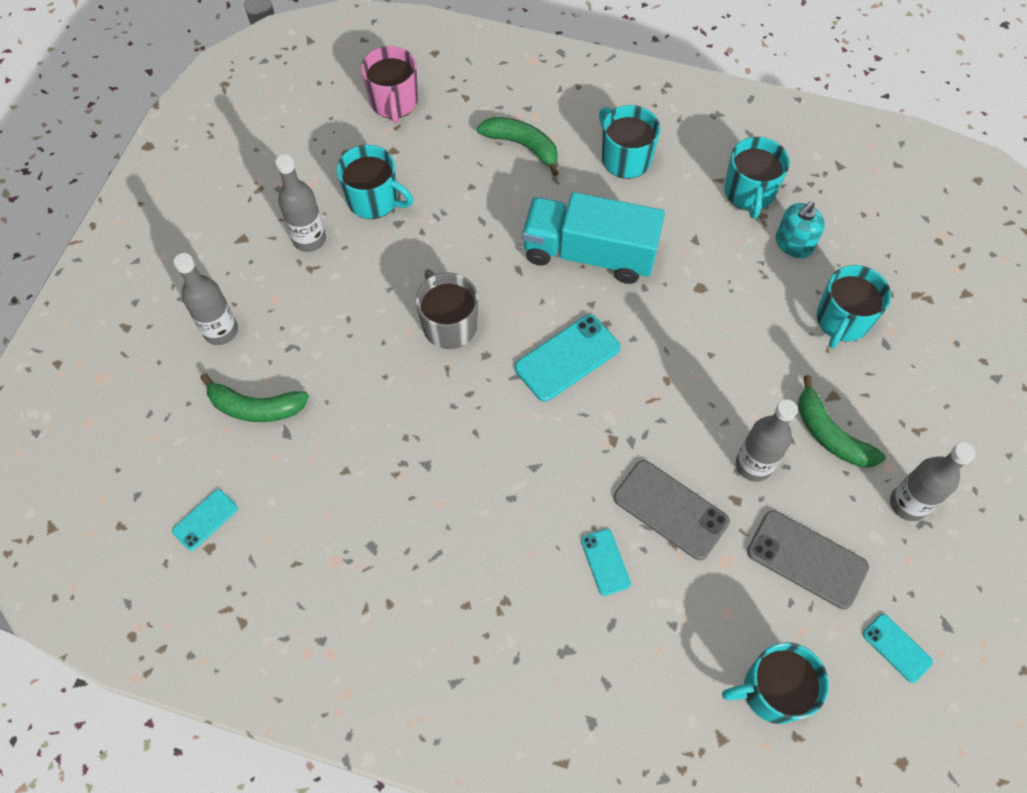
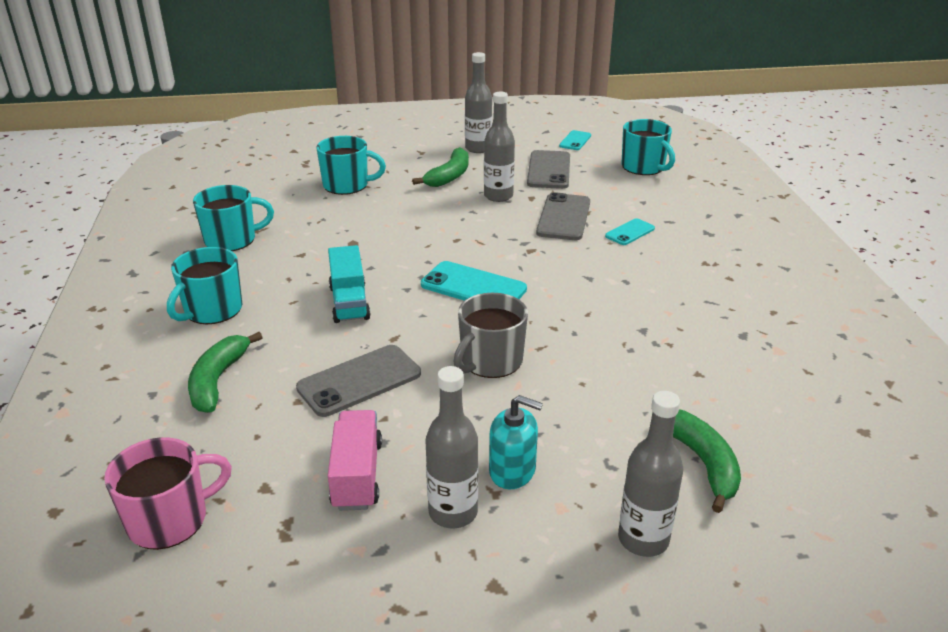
camera: 115 degrees left, 30 degrees down
turquoise phone [172,489,238,551] -> none
turquoise mug [337,145,413,219] -> pink truck [328,410,382,511]
turquoise truck [522,192,665,284] -> turquoise truck [328,245,371,323], size x0.61
turquoise soap dispenser [776,201,825,258] -> turquoise soap dispenser moved to [489,395,543,489]
none -> grey phone [296,345,421,417]

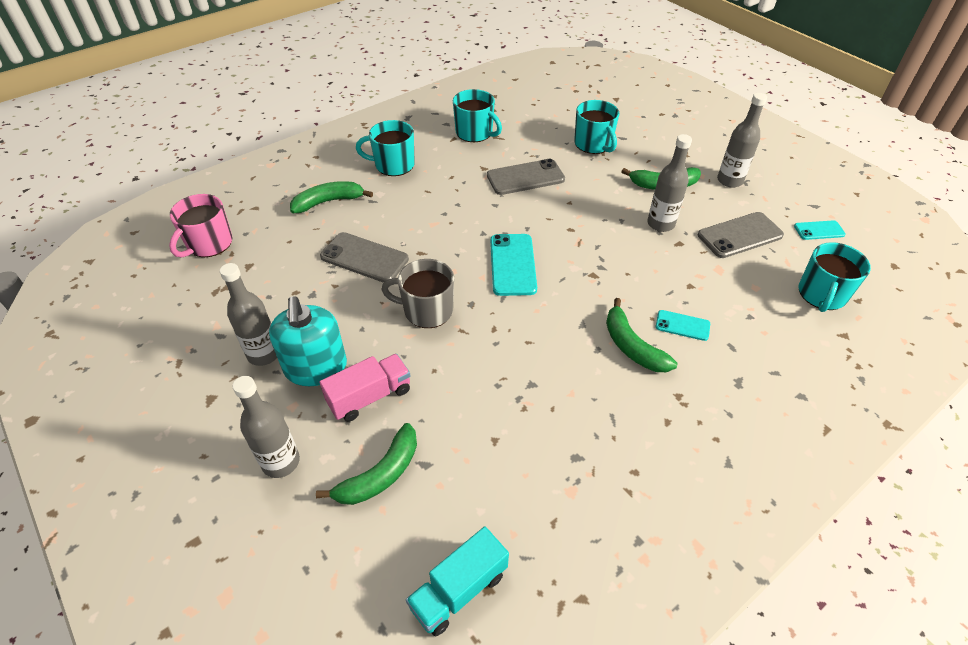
camera: 60 degrees right, 15 degrees up
pink mug [104,437,232,550] -> pink mug turned 90 degrees clockwise [169,194,233,258]
turquoise truck [328,245,371,323] -> turquoise truck moved to [406,526,509,637]
pink truck [328,410,382,511] -> pink truck moved to [319,354,410,422]
turquoise soap dispenser [489,395,543,489] -> turquoise soap dispenser [269,296,347,386], size x1.52
grey phone [536,192,590,240] -> grey phone moved to [487,159,565,195]
none -> green banana [606,298,677,372]

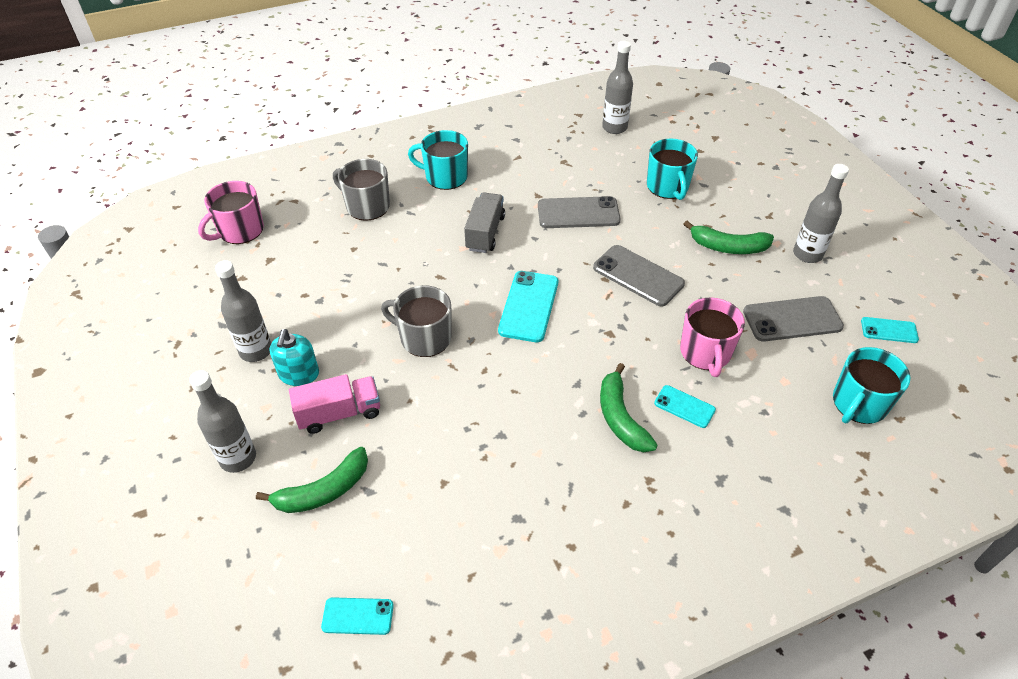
camera: 15 degrees right, 0 degrees up
turquoise soap dispenser [269,296,347,386] -> turquoise soap dispenser [269,329,319,386], size x0.66
green banana [290,181,373,213] -> grey mug [333,159,390,221]
grey phone [320,232,409,283] -> grey phone moved to [593,245,685,306]
turquoise truck [406,526,509,637] -> turquoise phone [321,597,394,635]
turquoise mug [453,89,502,142] -> none
grey bottle [647,134,692,232] -> grey bottle moved to [602,41,633,134]
none -> grey truck [464,192,505,253]
none -> pink mug [680,297,745,377]

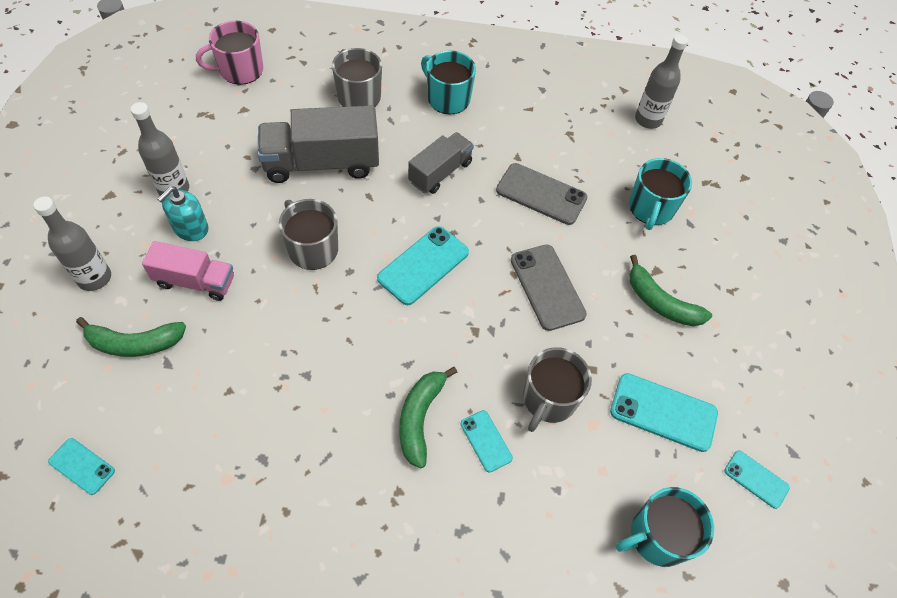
camera: 25 degrees right, 10 degrees up
pink mug [680,297,745,377] -> grey mug [523,347,592,432]
grey phone [743,296,844,342] -> turquoise phone [610,373,718,452]
grey bottle [793,164,849,263] -> none
none -> grey truck [258,105,379,183]

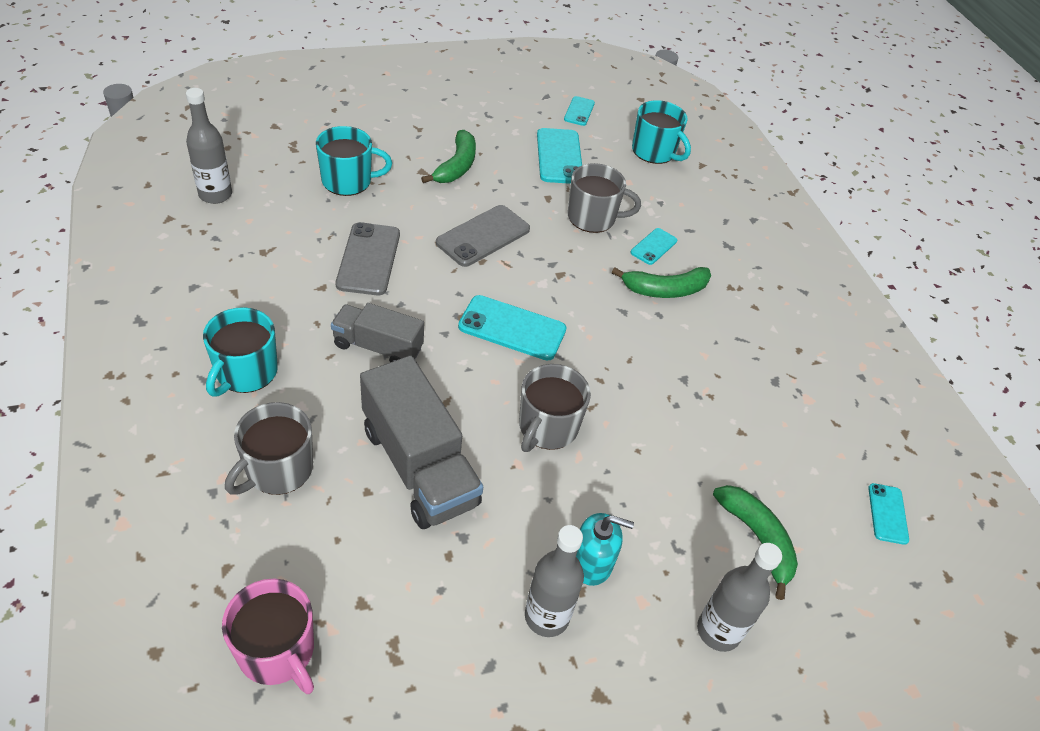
camera: 115 degrees left, 10 degrees down
pink truck [142,241,234,301] -> none

